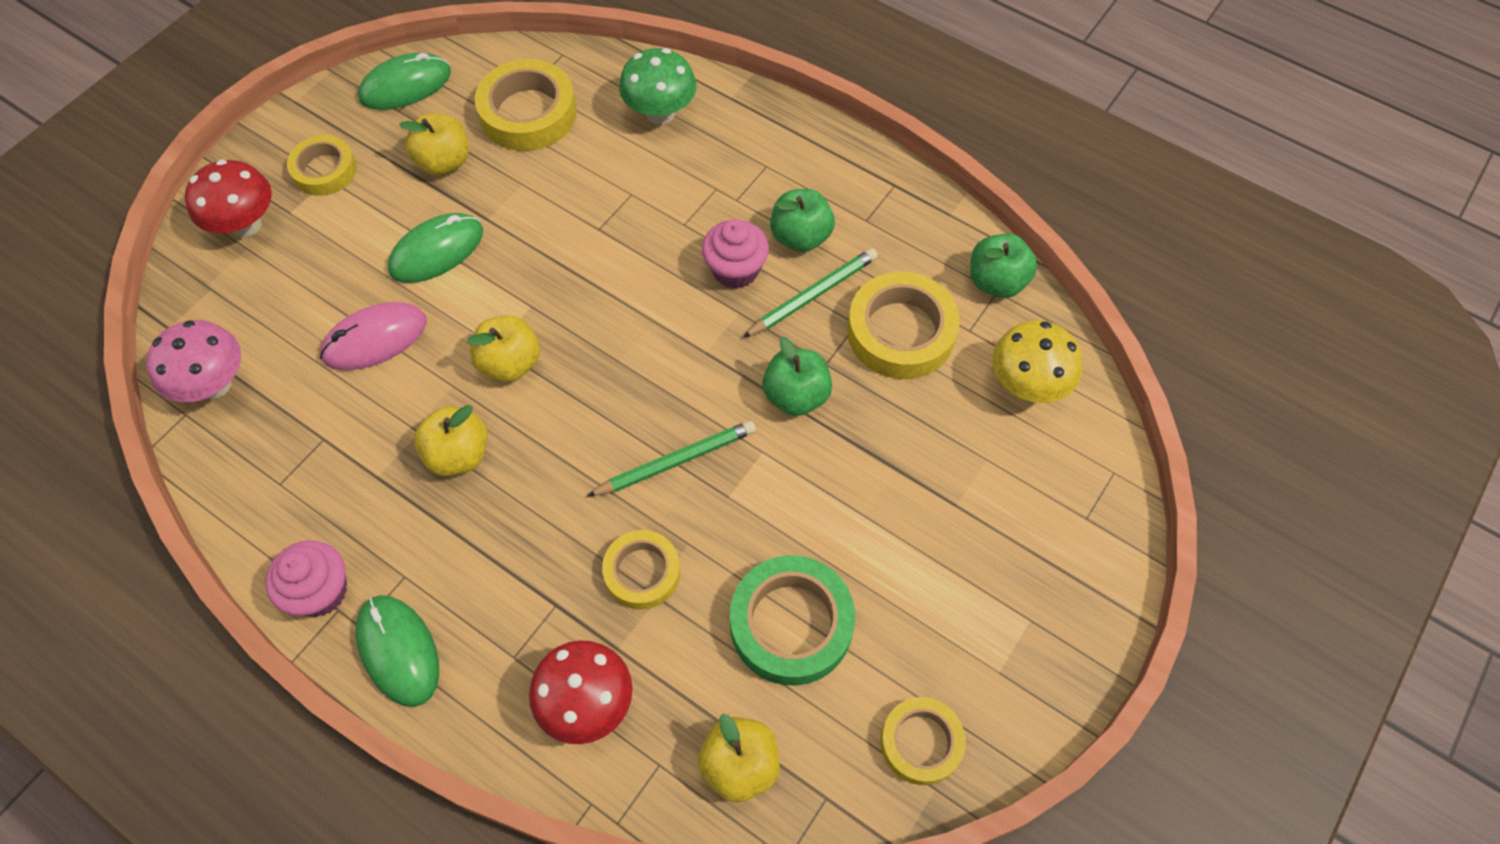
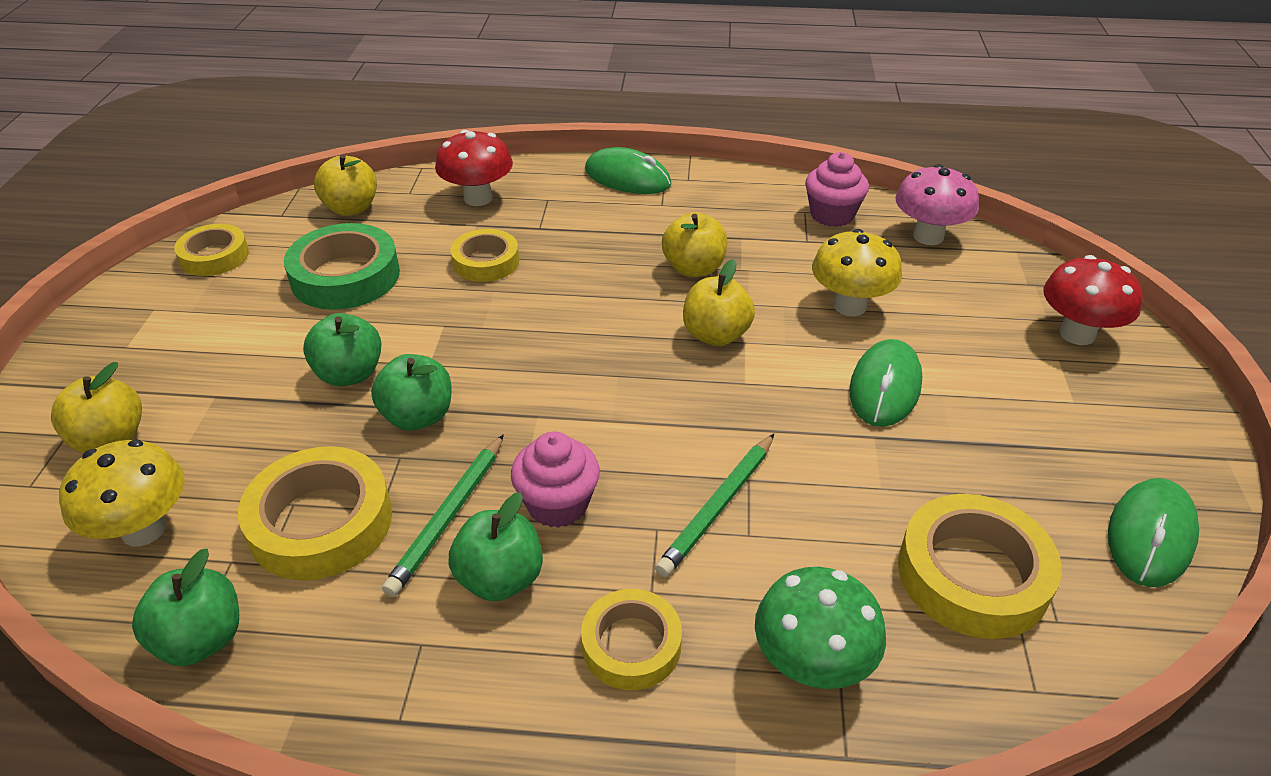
camera: 150 degrees right, 20 degrees down
pink cupcake [265,540,347,617] -> pink cupcake moved to [805,152,869,227]
yellow tape [287,135,357,196] -> yellow tape moved to [581,589,682,690]
pink mouse [320,302,427,370] -> yellow mushroom [812,229,902,316]
yellow apple [399,114,469,175] -> yellow apple moved to [51,362,142,453]
green pencil [587,421,756,497] -> green pencil moved to [655,434,774,577]
none -> green apple [303,313,382,386]

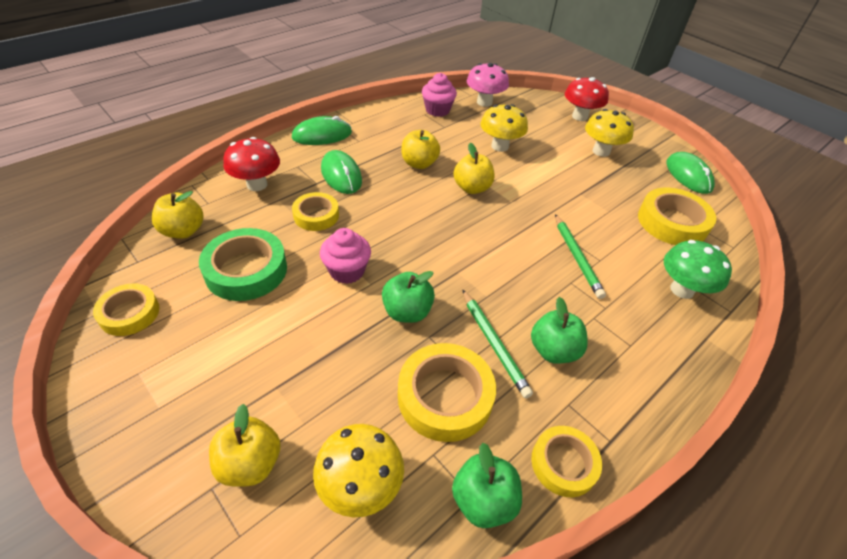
camera: 50 degrees left, 5 degrees up
green apple [303,313,382,386] -> none
pink cupcake [511,431,600,528] -> pink cupcake moved to [320,228,371,284]
yellow tape [581,589,682,690] -> yellow tape moved to [531,426,602,497]
green mouse [849,339,922,427] -> green mouse moved to [321,150,362,194]
none -> yellow mushroom [585,109,634,157]

